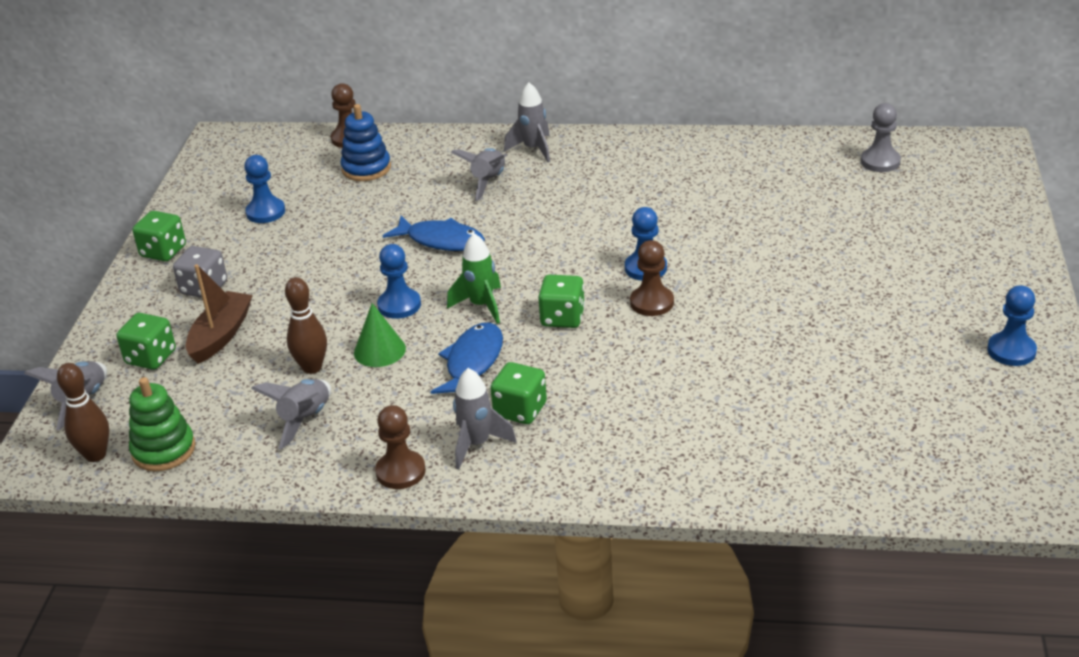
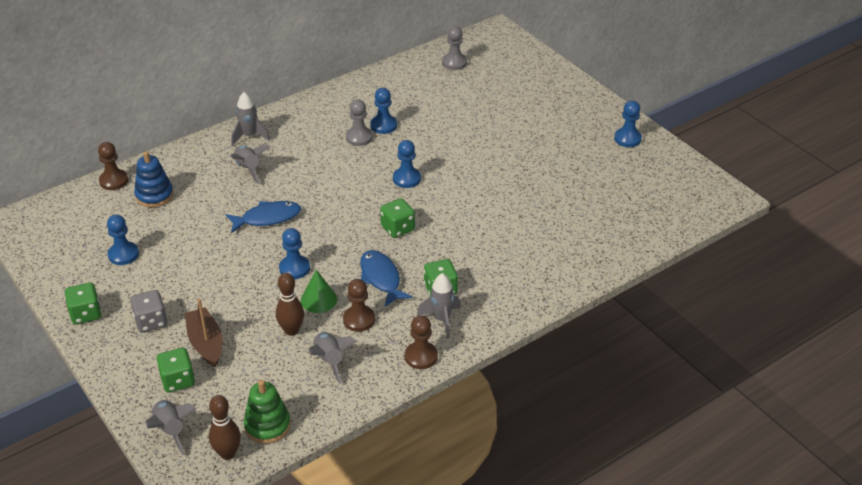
camera: 45 degrees left, 5 degrees up
green rocket [447,233,501,324] -> none
brown pawn [630,240,674,316] -> brown pawn moved to [343,279,375,332]
none -> grey pawn [346,99,373,146]
none -> blue pawn [370,88,397,134]

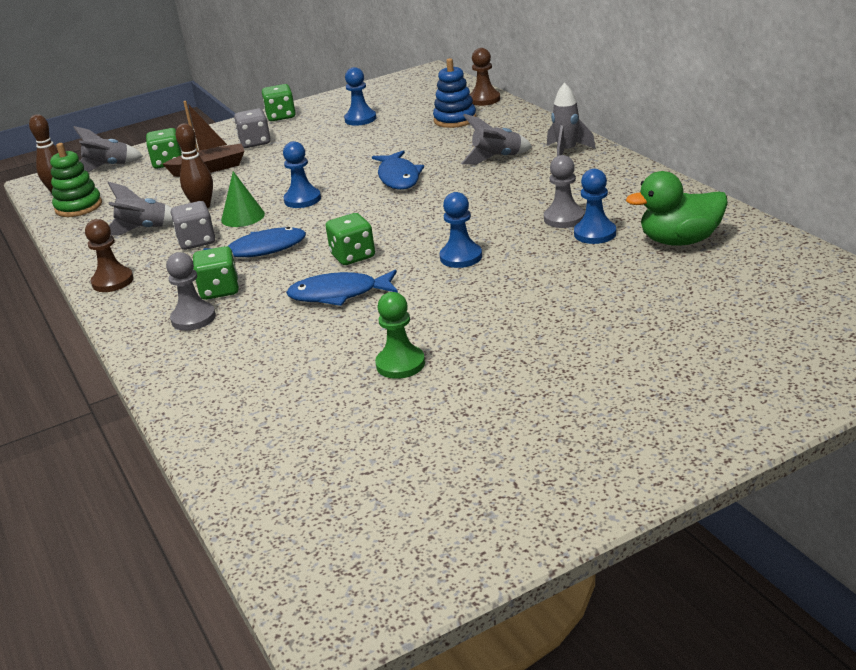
camera: 100 degrees right, 10 degrees down
brown pawn [343,279,375,332] -> grey dice [171,201,215,250]
grey rocket [417,273,461,338] -> none
grey pawn [442,26,467,70] -> grey pawn moved to [166,252,216,331]
blue pawn [614,101,642,147] -> none
none -> blue fish [286,270,398,306]
none -> green pawn [375,292,425,379]
none -> green duck [626,171,728,246]

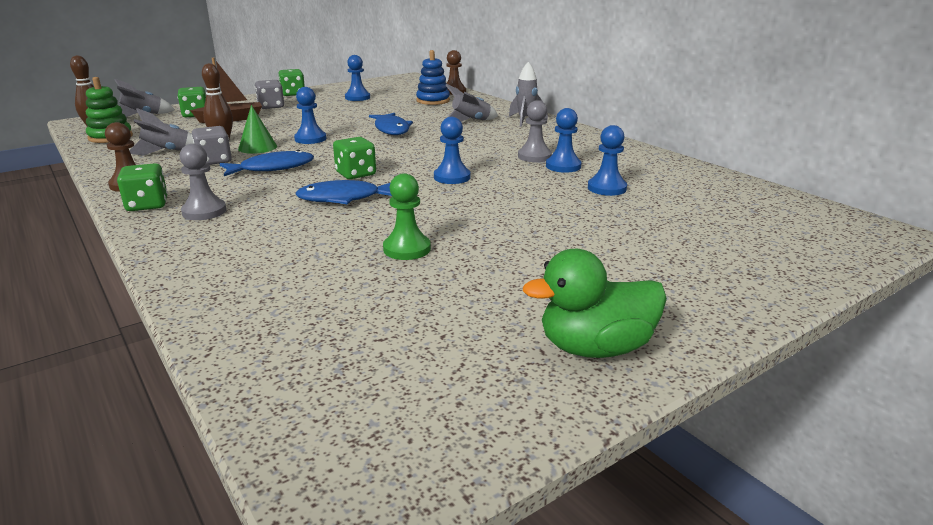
camera: 10 degrees left, 5 degrees down
green dice [193,246,239,300] -> green dice moved to [117,163,168,211]
green duck [626,171,728,246] -> green duck moved to [523,249,667,358]
none -> blue pawn [588,125,627,196]

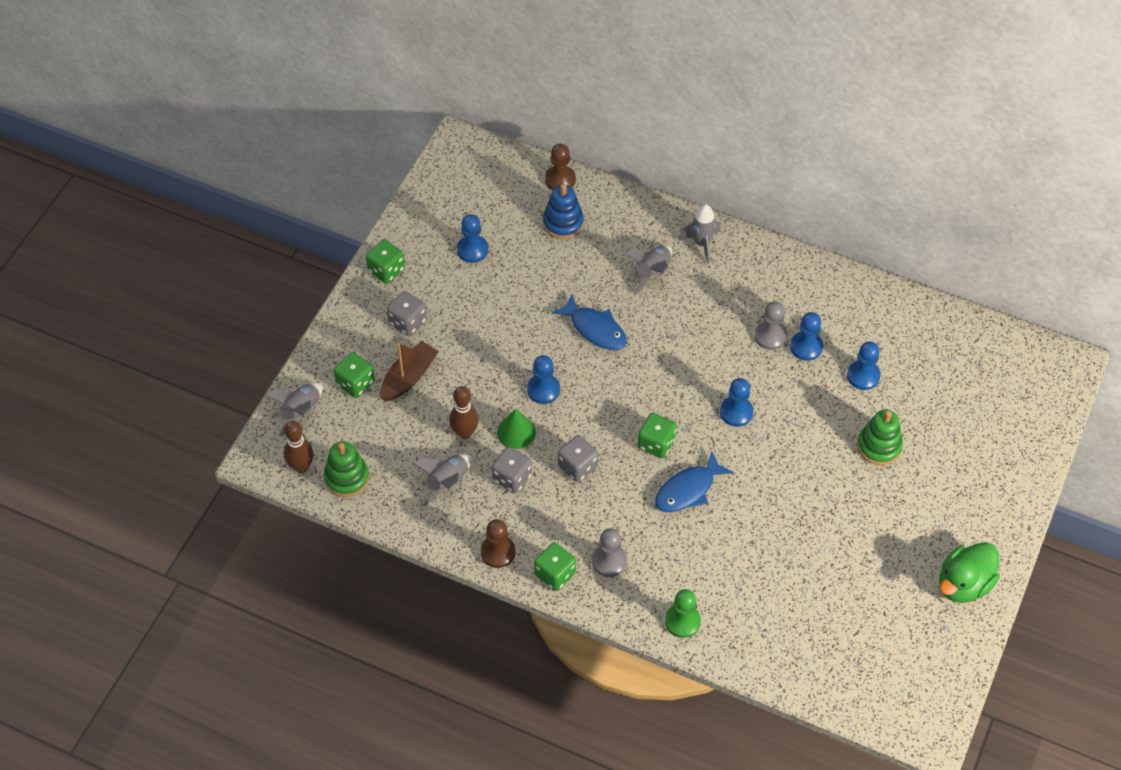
camera: 30 degrees left, 30 degrees up
blue fish [220,150,314,176] -> grey dice [558,435,598,482]
green pawn [383,173,431,260] -> green pawn moved to [665,589,701,638]
none -> green stacking toy [857,410,903,465]

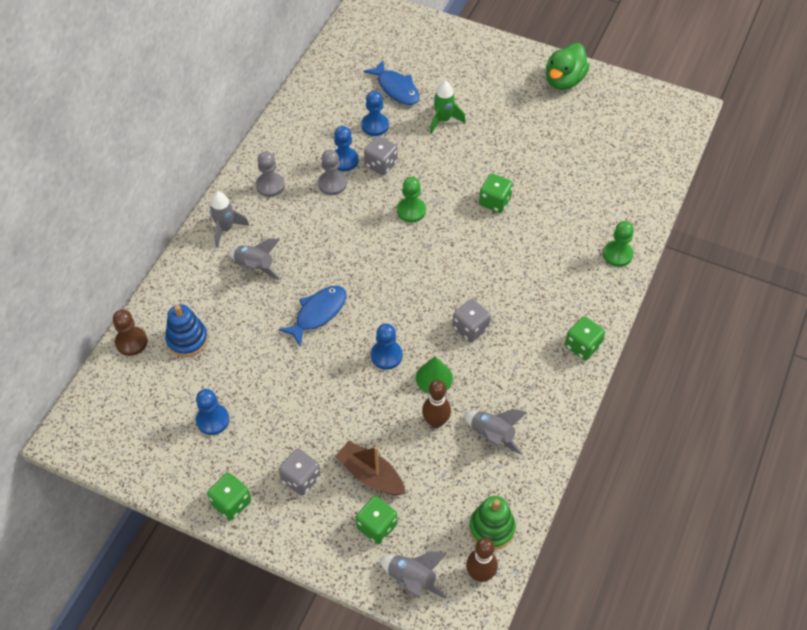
camera: 90 degrees left, 0 degrees up
brown pawn [481,519,516,568] -> none
grey dice [492,447,532,493] -> grey dice moved to [364,136,398,175]
grey pawn [592,528,627,577] -> grey pawn moved to [256,151,285,197]
green dice [638,413,677,458] -> green dice moved to [479,173,513,213]
blue fish [655,451,734,512] -> blue fish moved to [363,60,420,105]
blue pawn [720,378,753,427] -> green pawn [397,177,426,223]
green stacking toy [857,410,903,465] -> green rocket [430,81,466,134]
green duck [939,542,1000,603] -> green duck turned 75 degrees clockwise [546,43,590,90]

